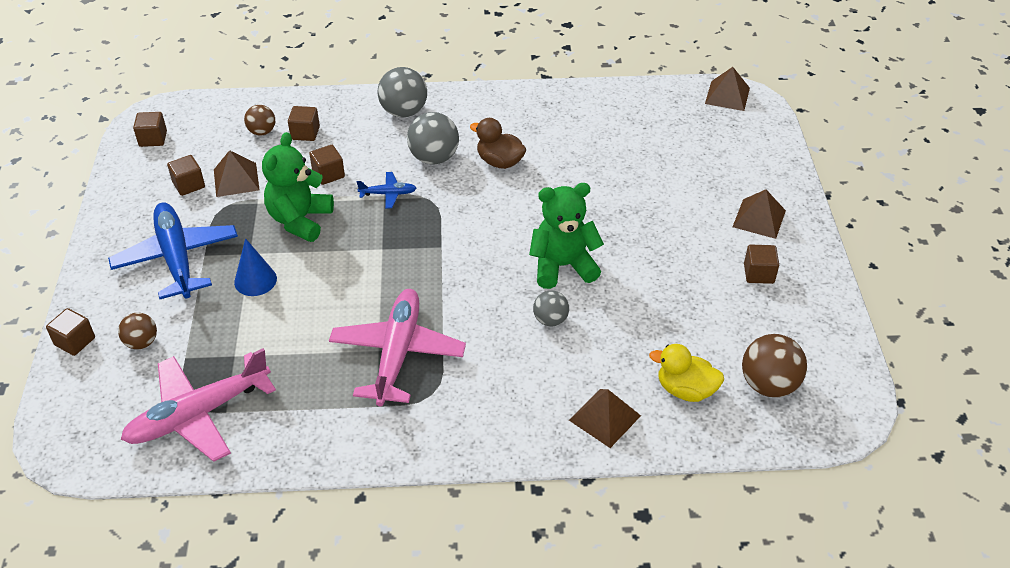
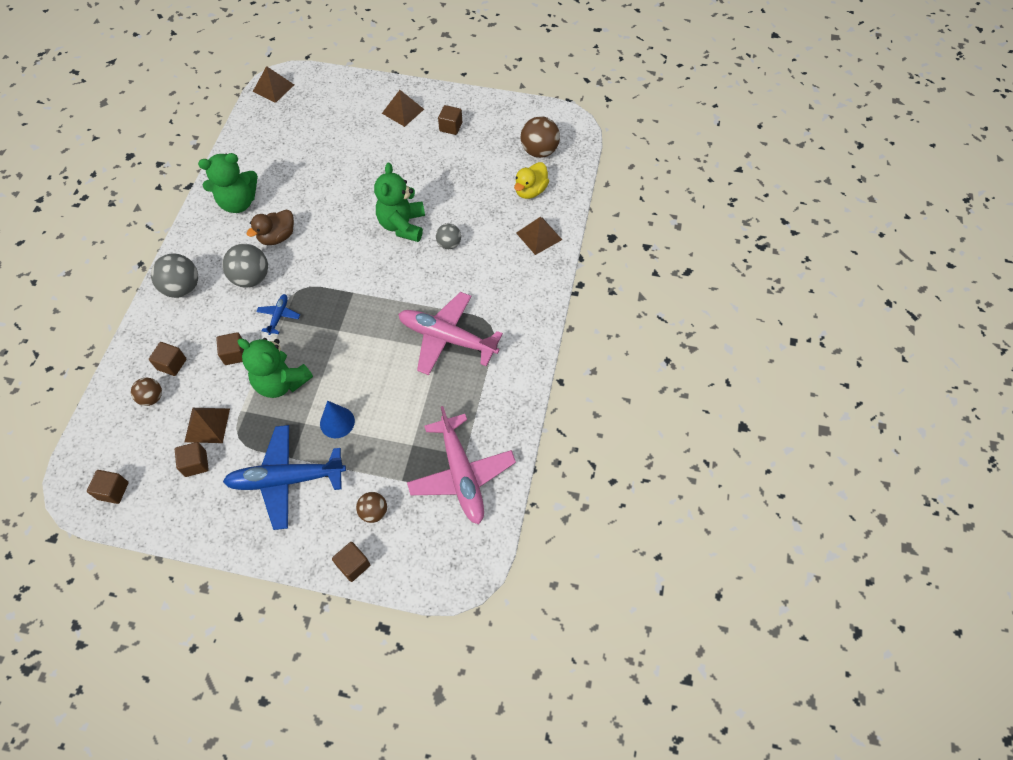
camera: 75 degrees left, 15 degrees up
none -> green teddy bear [198,153,258,213]

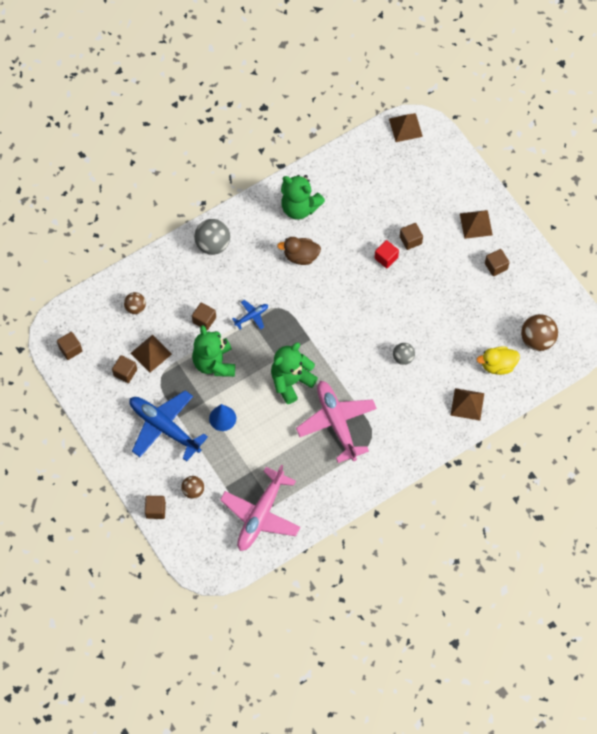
camera: 45 degrees right, 5 degrees up
brown cube [149,342,186,376] -> brown cube moved to [400,223,423,250]
grey ball [222,244,268,288] -> none
green teddy bear [374,163,425,242] -> green teddy bear moved to [271,343,318,404]
none -> red cube [374,240,399,268]

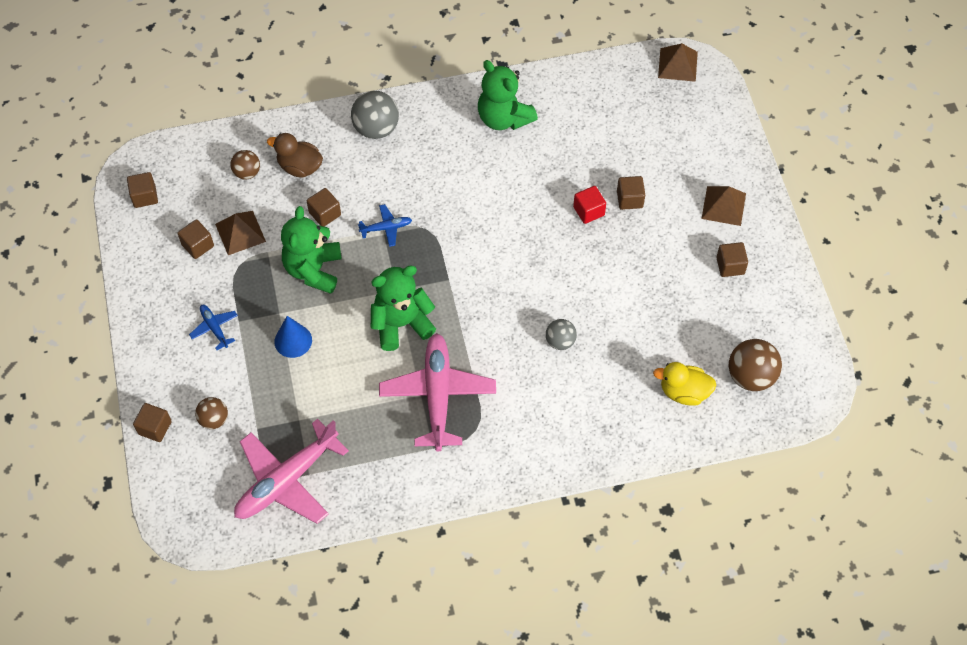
camera: 20 degrees right, 5 degrees down
blue plane [129,390,208,462] -> blue plane [189,305,238,350], size x0.45
brown duck [277,237,321,265] -> brown duck moved to [267,133,323,178]
brown pyramid [450,388,484,421] -> none

